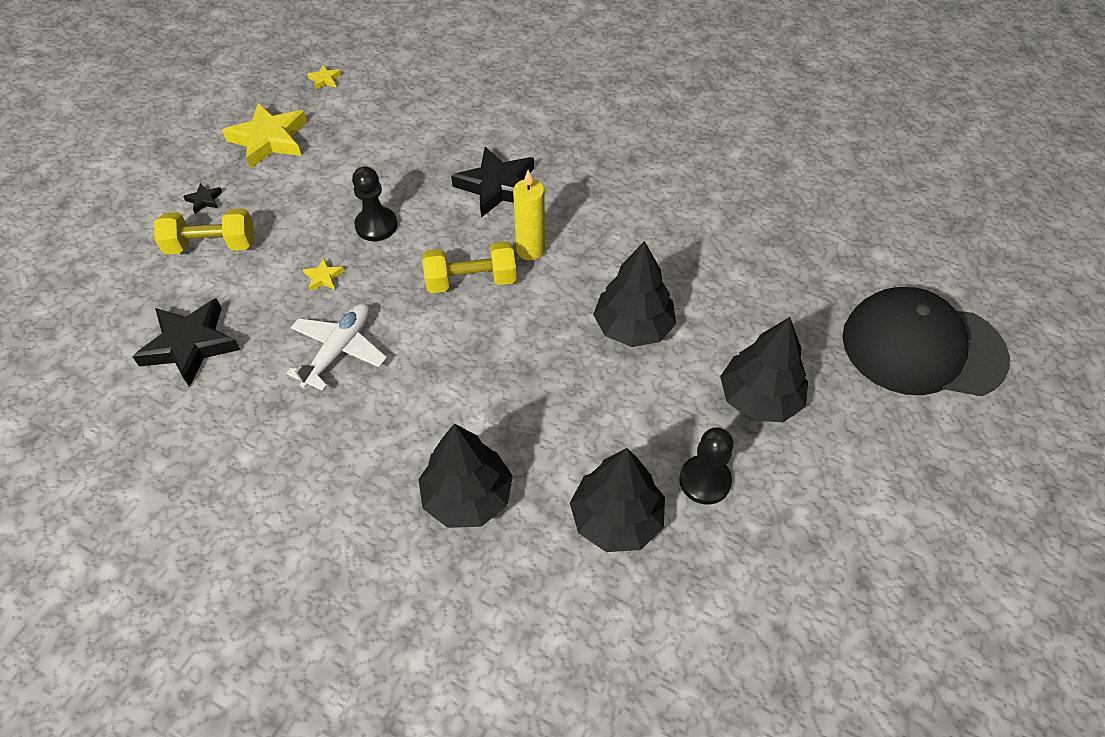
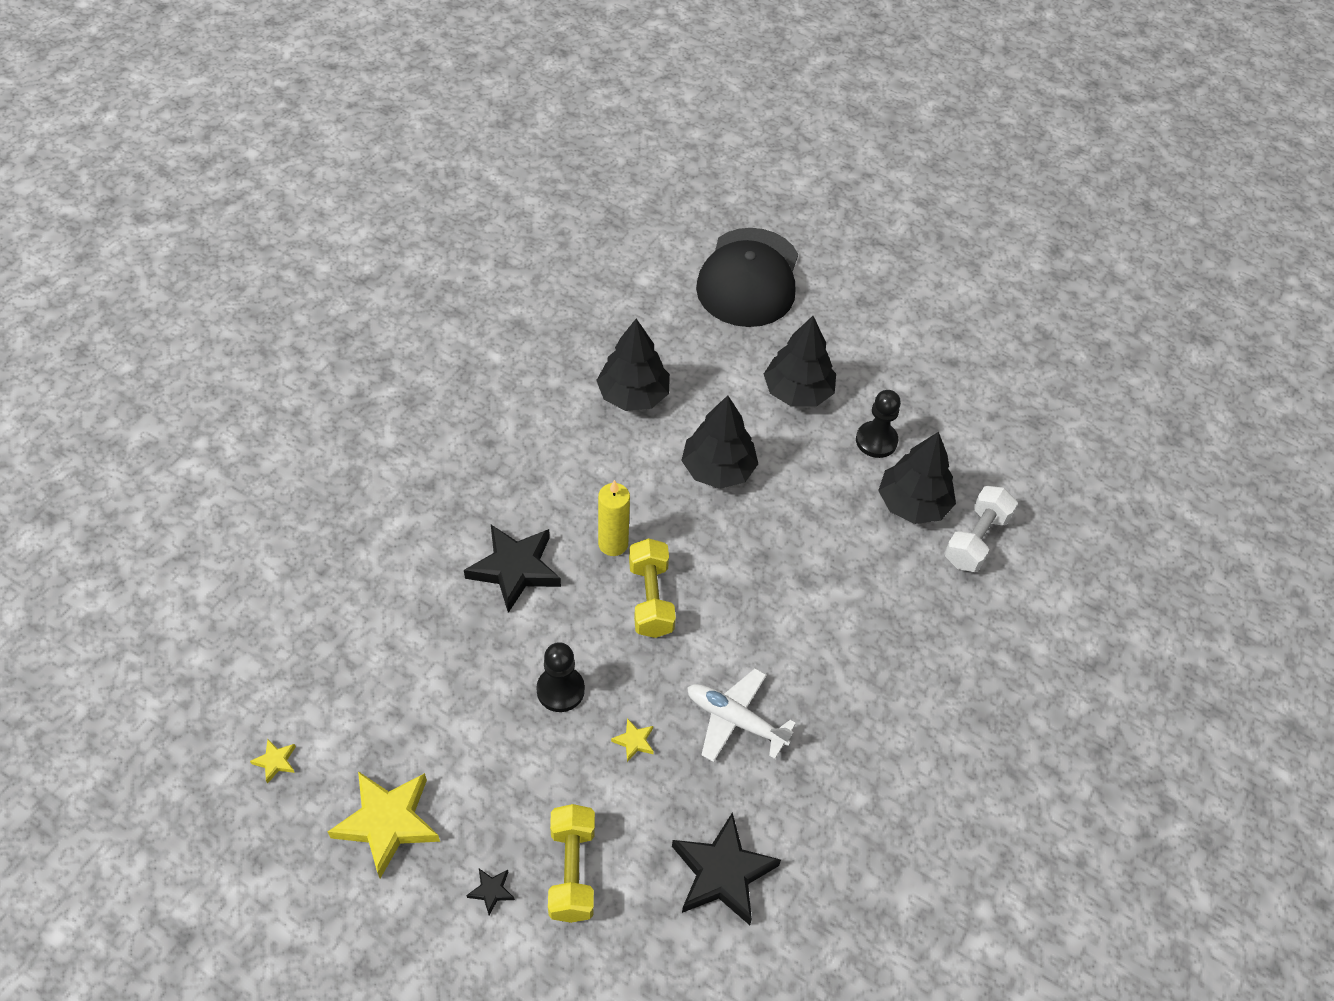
camera: 90 degrees left, 0 degrees up
black tree [418,423,513,528] -> black tree moved to [596,318,670,411]
none -> white dumbbell [944,486,1018,572]

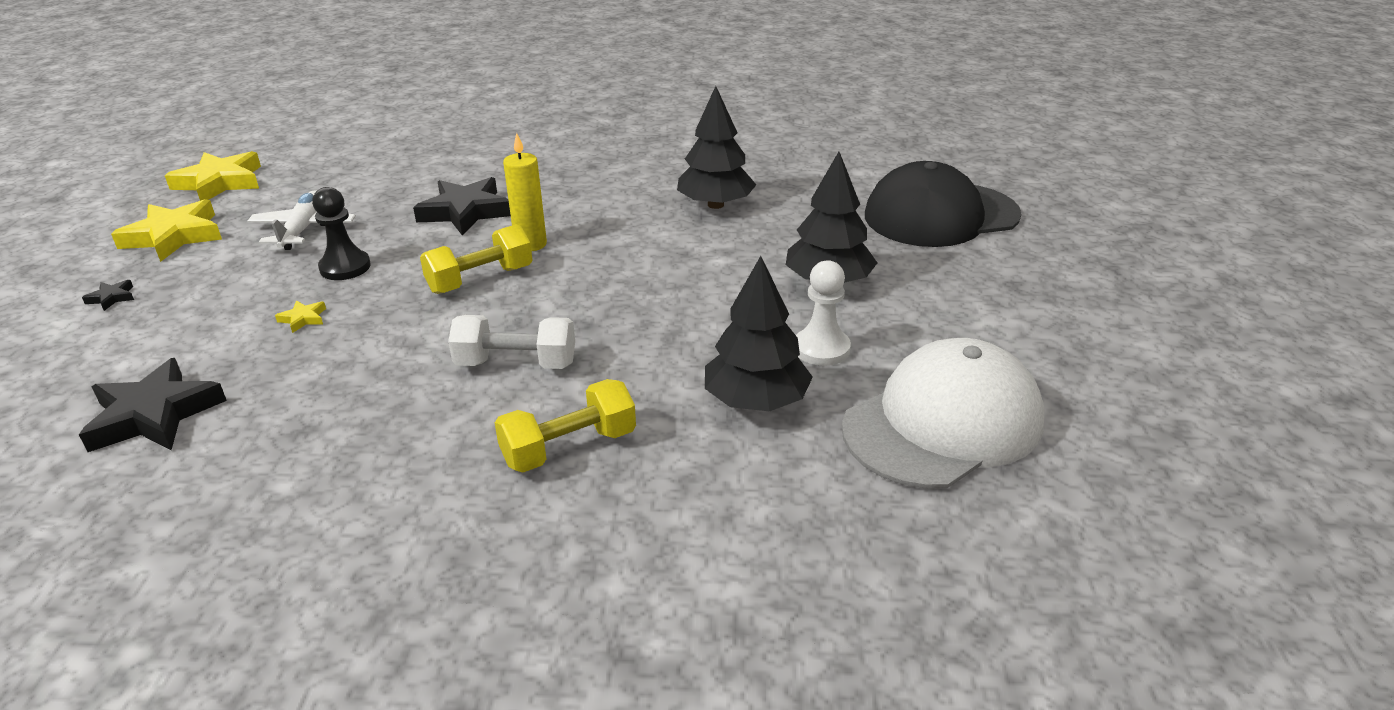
camera: 65 degrees right, 20 degrees down
yellow star [250,739,296,784] -> yellow star [165,151,261,201], size x2.34
yellow dumbbell [548,804,595,923] -> yellow dumbbell moved to [495,379,636,472]
black tree [681,395,758,489] -> none
white plane [687,669,796,762] -> white plane moved to [247,190,356,250]
black pawn [856,390,901,458] -> white pawn [796,260,851,366]
white dumbbell [944,486,1018,572] -> white dumbbell moved to [448,315,575,369]
none -> white cap [842,338,1044,489]

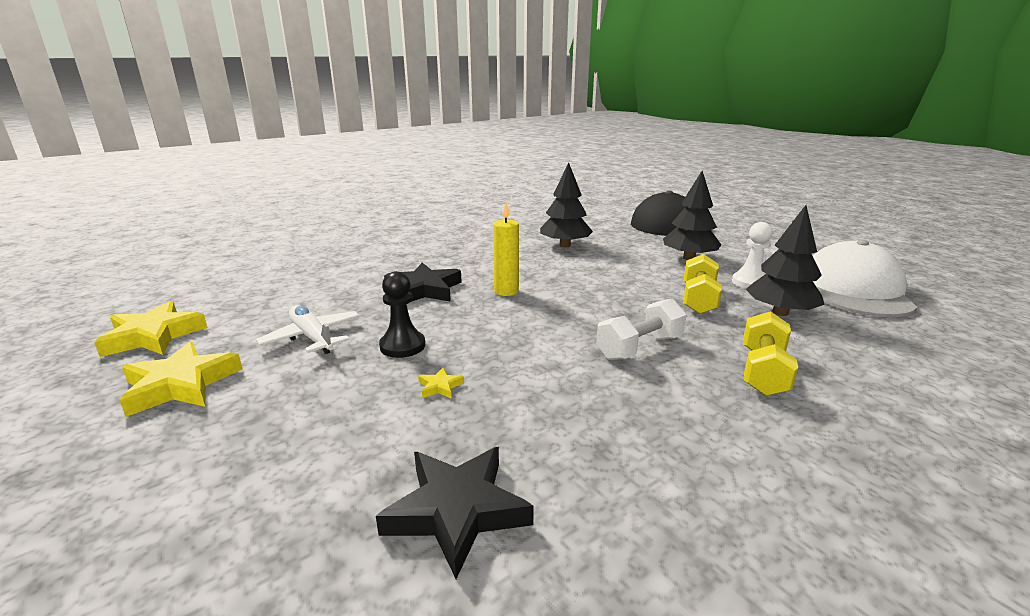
camera: 40 degrees left, 10 degrees down
black star [82,280,134,311] -> none
yellow dumbbell [420,224,533,294] -> yellow dumbbell moved to [684,254,722,314]

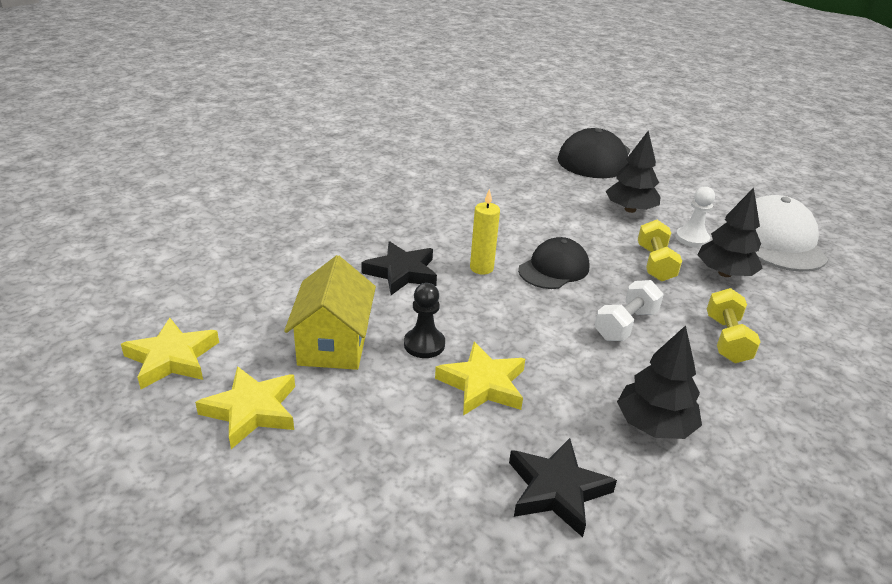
camera: 15 degrees left, 10 degrees up
white plane [256,305,360,354] -> yellow house [284,255,376,370]
yellow star [418,367,464,399] -> yellow star [435,342,525,416], size x2.34
black tree [540,162,593,247] -> black tree moved to [617,325,702,439]
none -> black cap [518,237,589,289]

